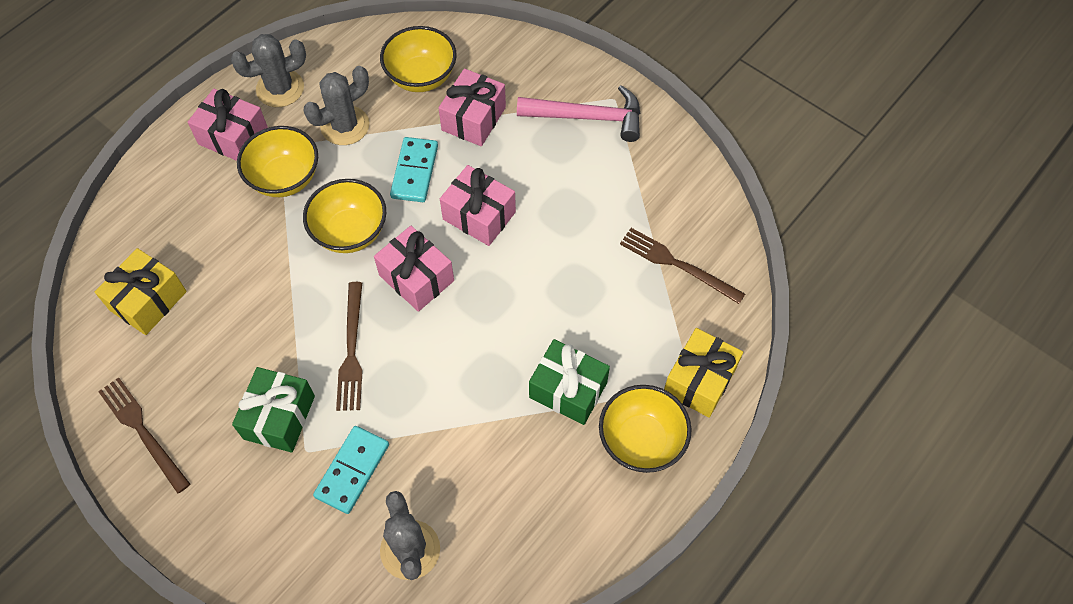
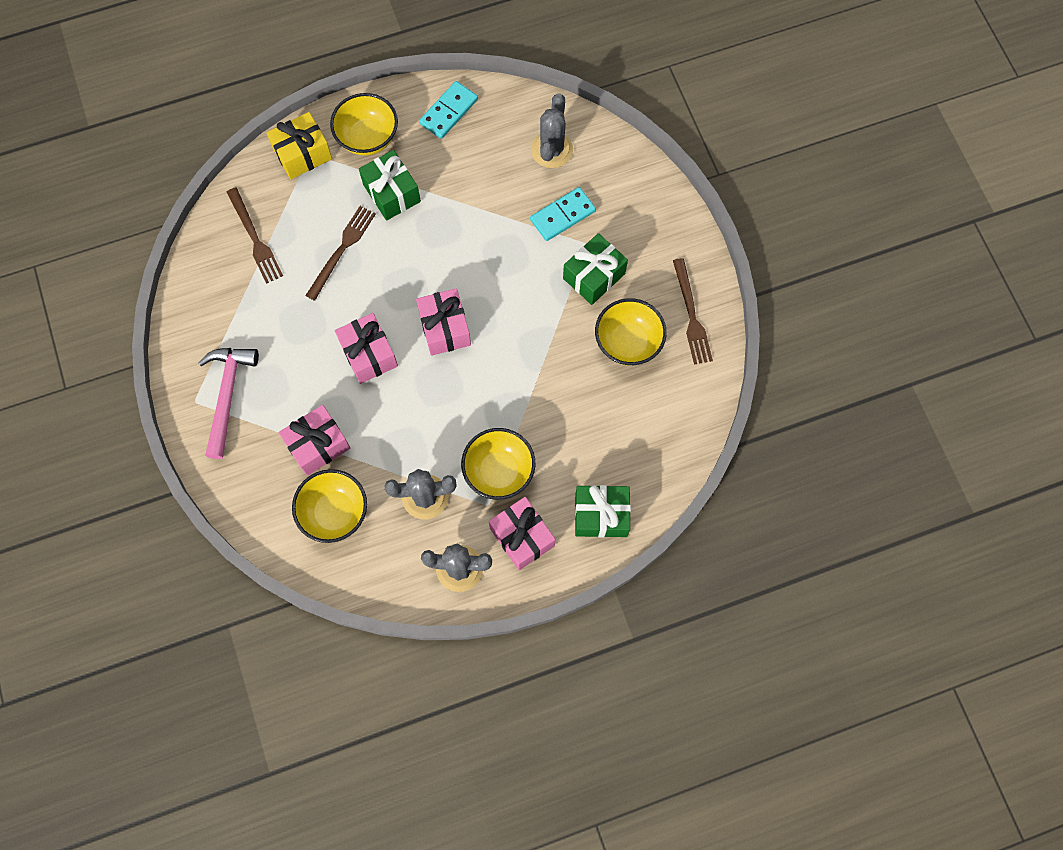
camera: 150 degrees left, 10 degrees up
yellow gift [95,248,187,335] -> none
yellow bowl [303,179,386,253] -> yellow bowl moved to [595,298,667,366]
brown fork [336,282,363,411] -> brown fork moved to [305,206,376,301]
turquoise domino [390,137,438,202] -> turquoise domino moved to [419,81,478,139]
pink hammer [517,85,640,142] -> pink hammer turned 60 degrees clockwise [198,348,259,459]
none -> green gift [575,485,631,537]

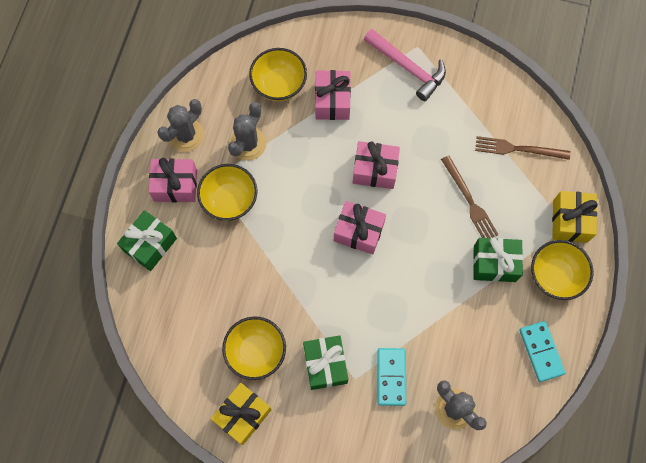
camera: 125 degrees right, 0 degrees up
brown fork [673,258,713,364] -> yellow gift [211,383,272,445]

